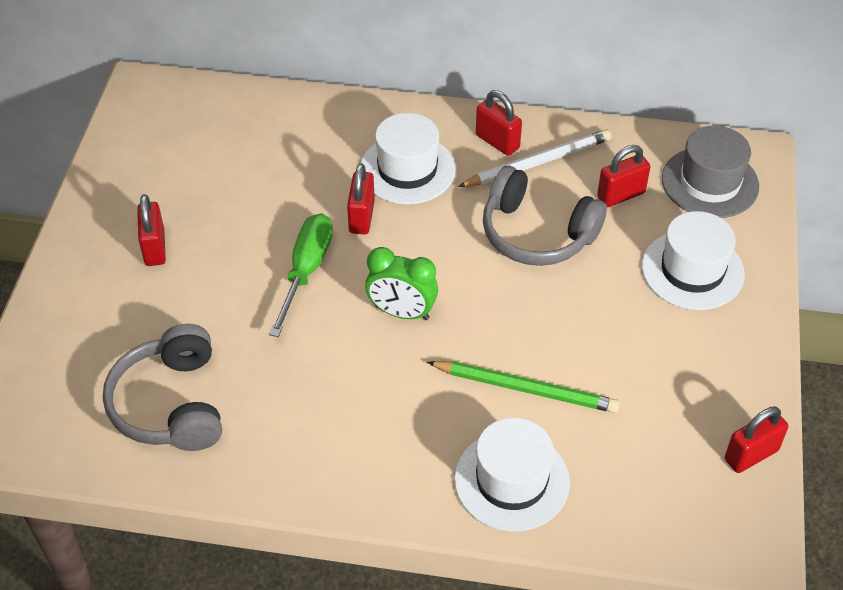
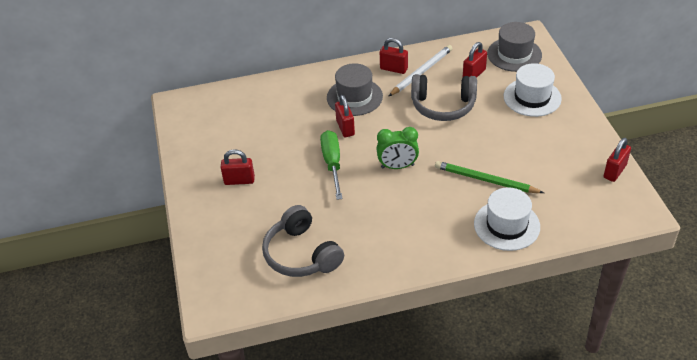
camera: 20 degrees left, 5 degrees down
red padlock [137,194,166,266] -> red padlock turned 60 degrees counterclockwise [221,149,255,185]
white hat [361,113,456,204] -> grey hat [327,63,383,116]
green pencil [427,361,620,413] -> green pencil turned 150 degrees counterclockwise [435,161,544,193]

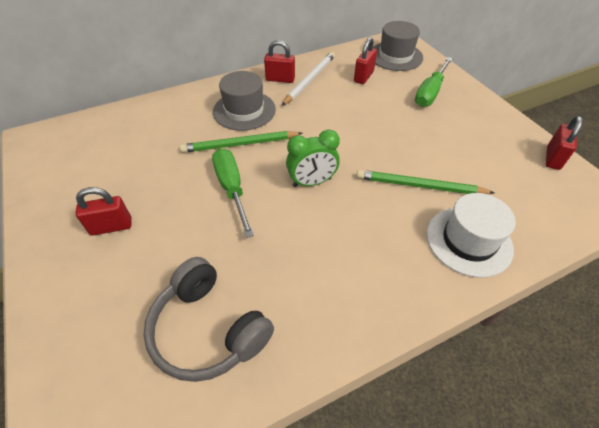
camera: 15 degrees left, 5 degrees up
red padlock [335,95,355,137] -> green pencil [180,131,302,153]
grey headphones [411,74,477,121] -> none
white hat [504,63,562,117] -> green screwdriver [415,57,453,107]

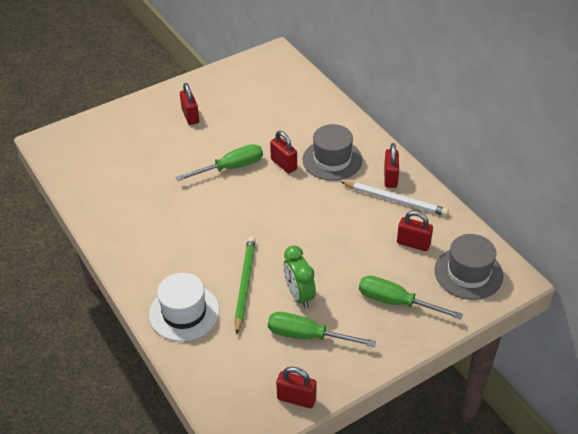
camera: 85 degrees right, 5 degrees down
grey headphones [144,257,274,382] -> none
green pencil [180,131,302,153] -> red padlock [270,131,297,173]
green clock [286,129,340,187] -> green clock moved to [283,245,316,308]
none -> green screwdriver [268,312,376,347]

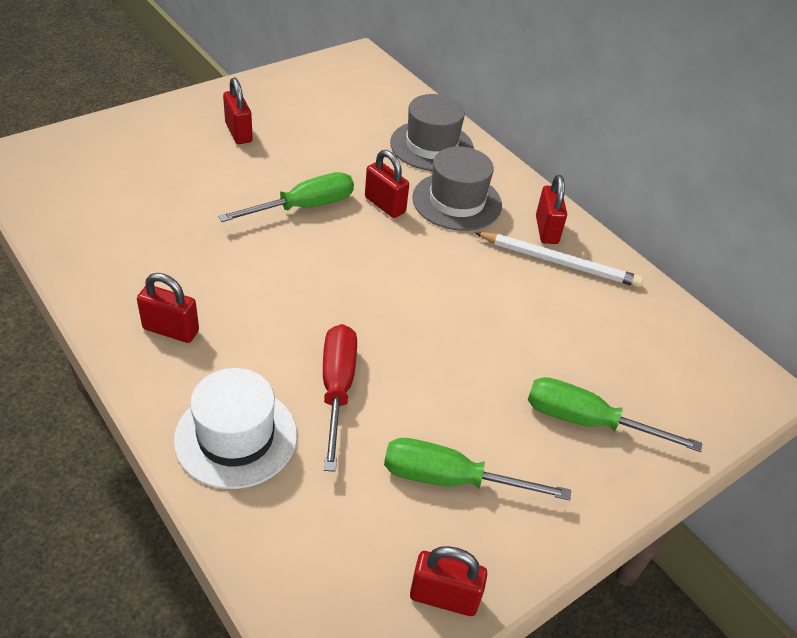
camera: 10 degrees left, 0 degrees up
green pencil [235,237,256,335] -> red screwdriver [323,324,357,472]
green clock [283,245,316,308] -> none
red padlock [397,211,433,251] -> red padlock moved to [137,273,199,343]
grey hat [434,234,504,300] -> grey hat moved to [390,94,474,171]

